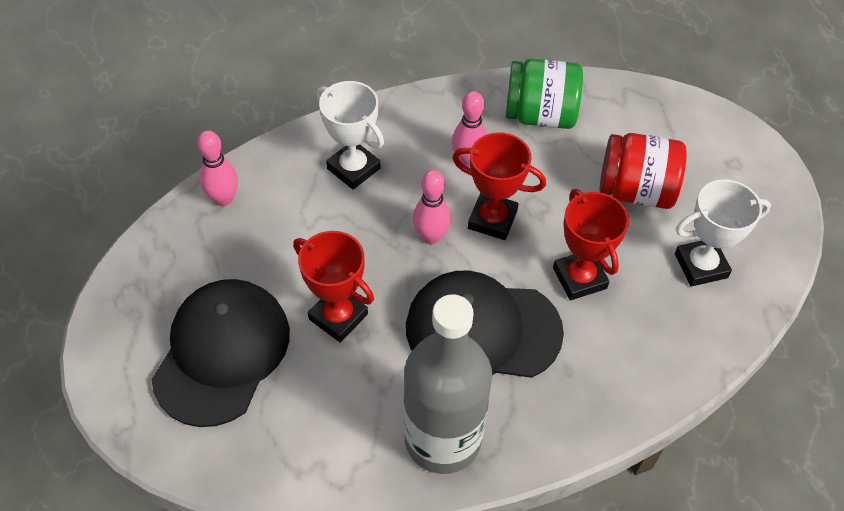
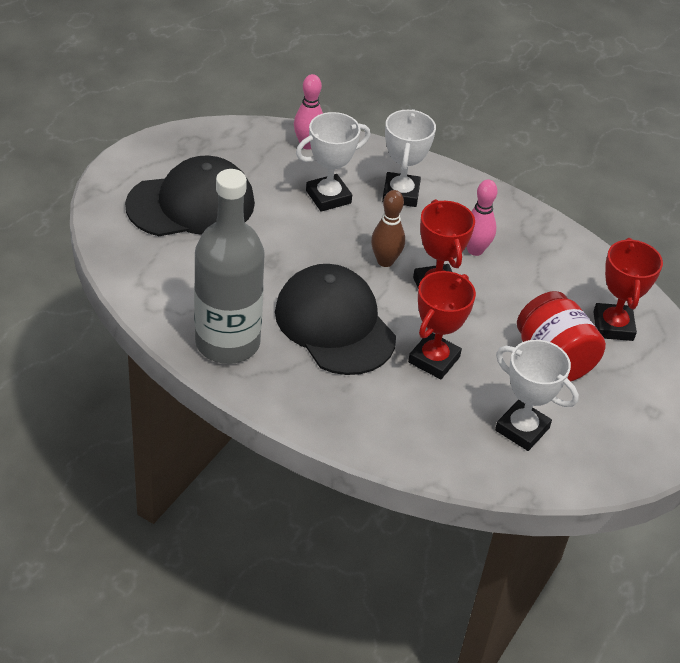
camera: 50 degrees right, 10 degrees down
red trophy [293,231,374,342] -> red trophy moved to [593,238,663,341]
pink bowling pin [413,170,451,244] -> brown bowling pin [371,190,405,267]
green jar [506,59,583,129] -> none
none -> white trophy [296,112,370,212]

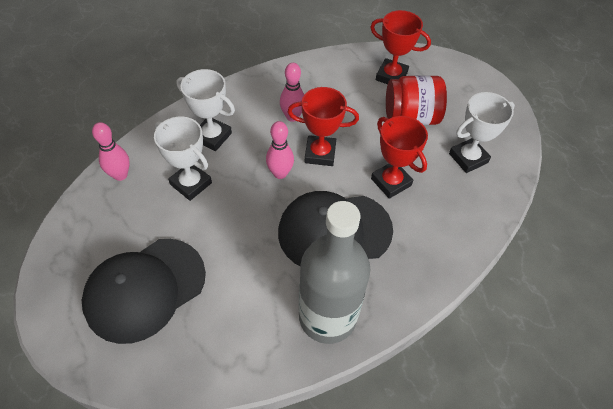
camera: 65 degrees left, 10 degrees up
black cap [125,156,255,236] -> black cap turned 135 degrees counterclockwise [82,239,206,344]
white trophy [296,112,370,212] -> white trophy turned 45 degrees counterclockwise [154,117,212,201]
brown bowling pin [371,190,405,267] -> pink bowling pin [266,121,294,179]

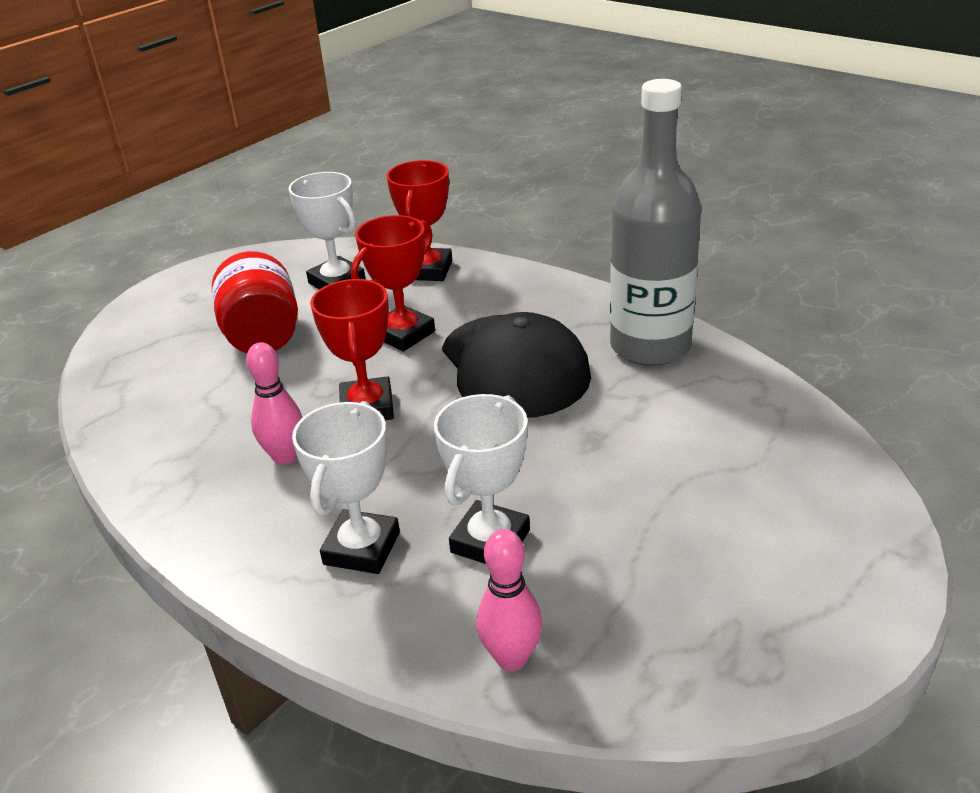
camera: 100 degrees left, 20 degrees down
black cap [82,239,206,344] -> none
pink bowling pin [266,121,294,179] -> none
red trophy [370,10,431,84] -> red trophy moved to [386,160,452,281]

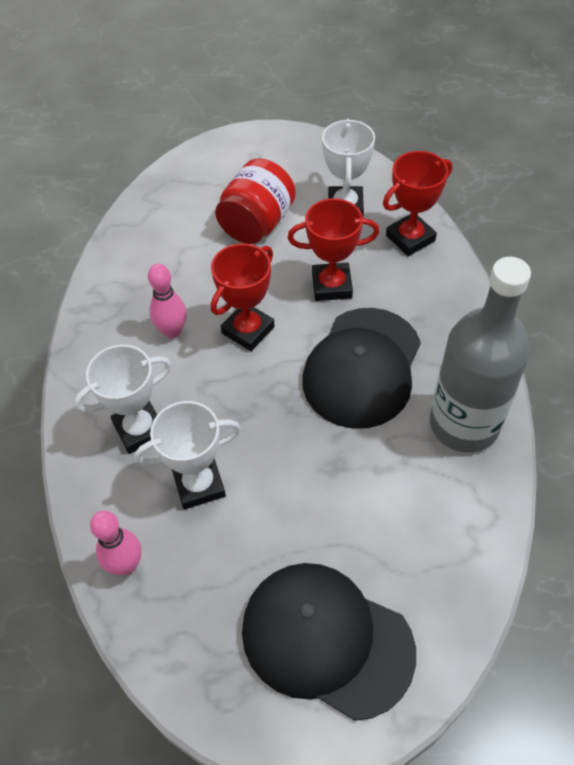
camera: 45 degrees right, 20 degrees up
none -> black cap [242,563,416,721]

